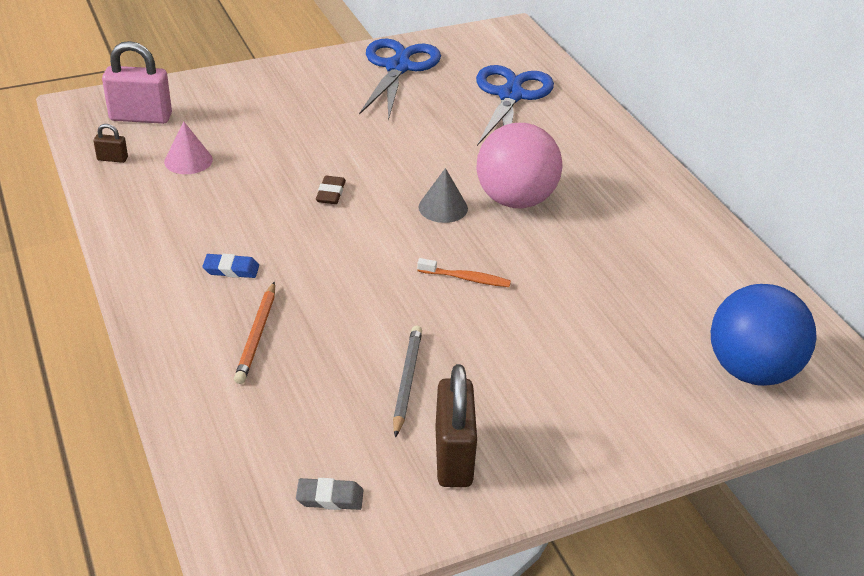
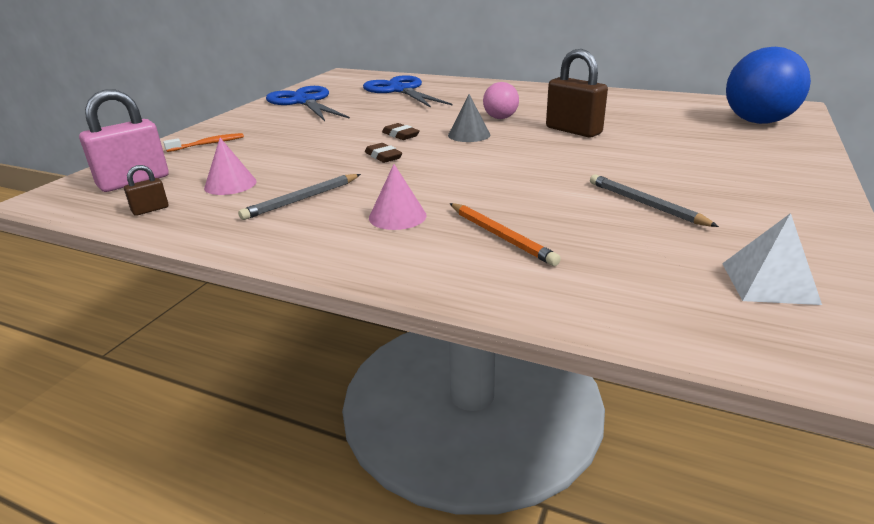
camera: 40 degrees left, 10 degrees down
blue eraser [203,254,259,278] -> pink cone [369,164,427,230]
grey eraser [296,478,364,510] -> white pyramid [722,213,822,305]
orange toothbrush [417,258,511,287] -> orange toothbrush moved to [163,133,244,152]
brown padlock [435,364,477,487] -> brown padlock moved to [546,49,608,138]
pink ball [476,123,562,208] -> pink ball [483,82,519,119], size x0.53
none -> grey pencil [238,174,361,220]
none -> brown eraser [382,123,420,140]

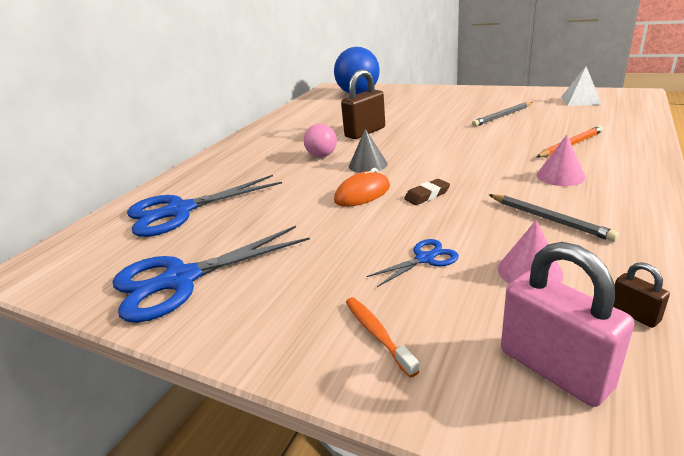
camera: 85 degrees left, 0 degrees up
brown eraser [382,123,420,140] -> orange mouse [334,168,390,207]
none -> blue scissors [366,239,459,287]

